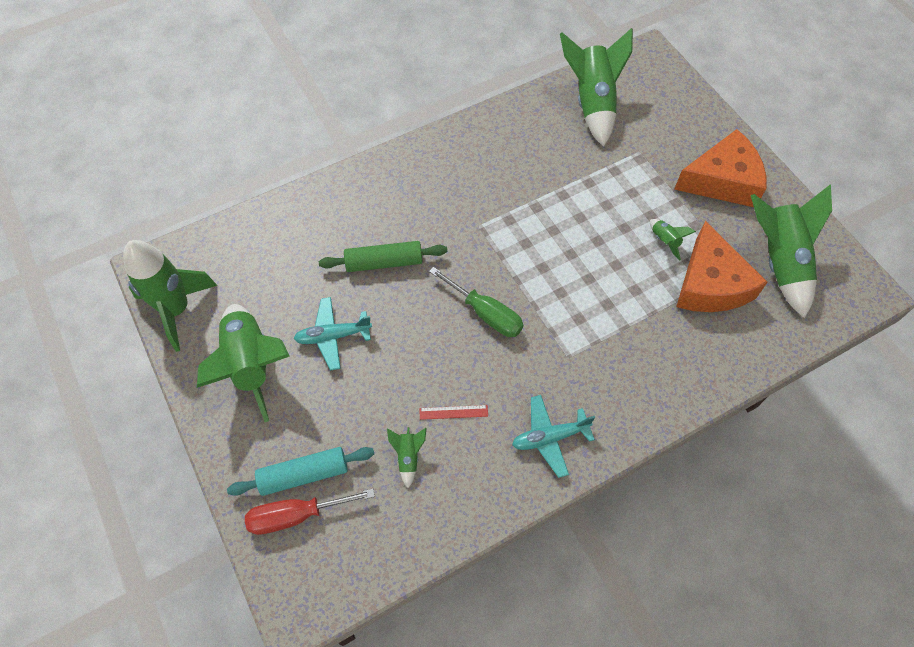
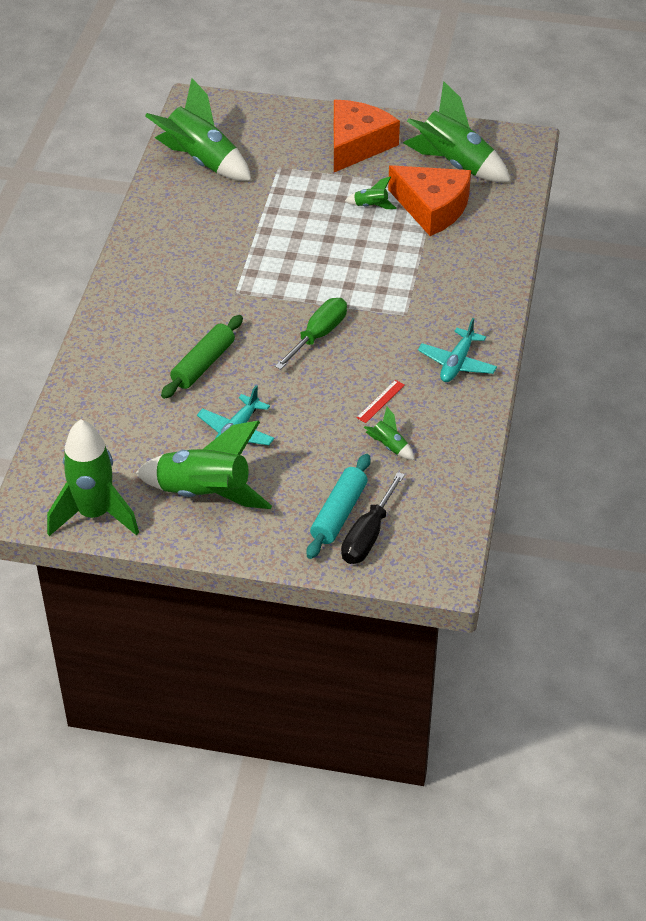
camera: 50 degrees left, 15 degrees down
red screwdriver [245,489,375,535] -> black screwdriver [341,472,405,564]
green screwdriver [429,267,524,337] -> green screwdriver turned 45 degrees counterclockwise [275,298,347,370]

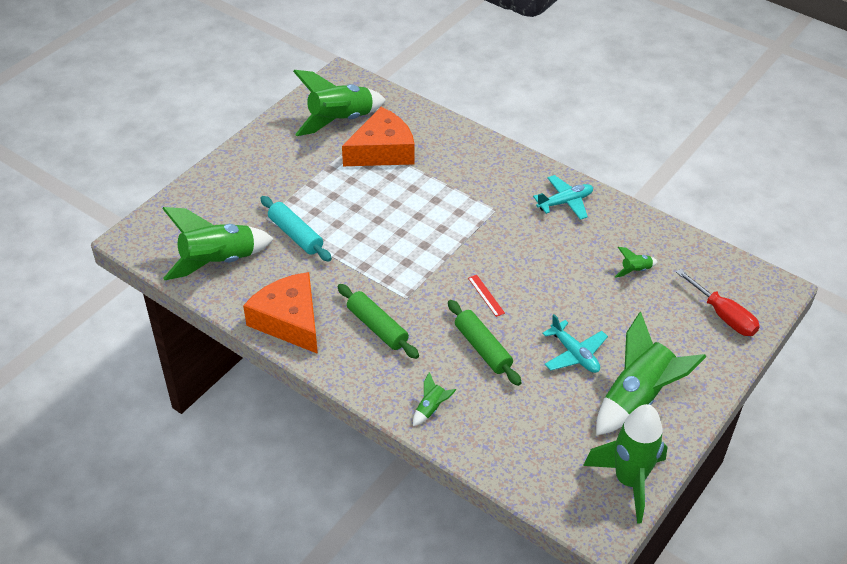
camera: 65 degrees left, 0 degrees up
green screwdriver [275,298,347,370] -> none
turquoise rolling pin [306,454,370,559] -> turquoise rolling pin moved to [260,196,332,262]
orange cheese [334,100,400,172] -> orange cheese moved to [243,272,318,354]
black screwdriver [341,472,405,564] -> red screwdriver [676,269,760,336]
green rocket [345,176,397,209] -> green rocket moved to [413,372,456,426]
red ruler [356,380,405,423] -> red ruler moved to [468,275,505,317]
turquoise plane [418,318,497,382] -> turquoise plane turned 75 degrees counterclockwise [533,175,593,220]
none -> green rolling pin [337,284,419,359]

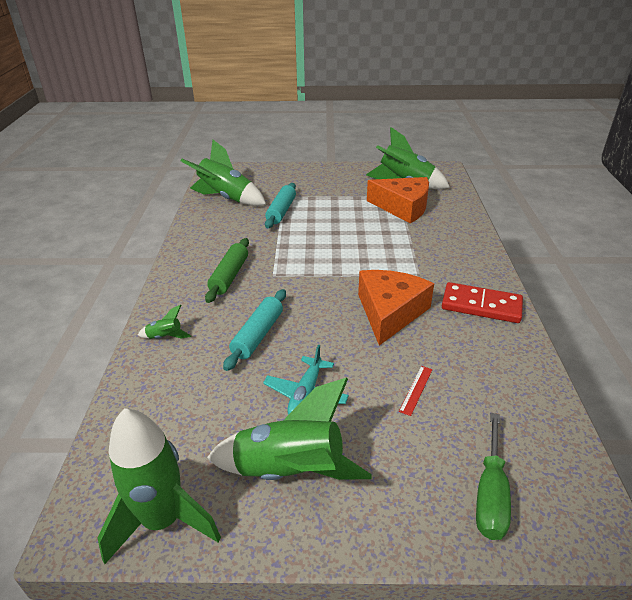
camera: 55 degrees right, 10 degrees down
orange cheese [243,272,318,354] -> orange cheese moved to [358,270,434,346]
green rolling pin [448,300,522,386] -> turquoise rolling pin [223,289,286,371]
red ruler [468,275,505,317] -> red ruler moved to [399,366,433,416]
turquoise plane [533,175,593,220] -> red domino [442,282,523,323]
green rocket [615,247,658,278] -> none
red screwdriver [676,269,760,336] -> green screwdriver [476,413,511,540]

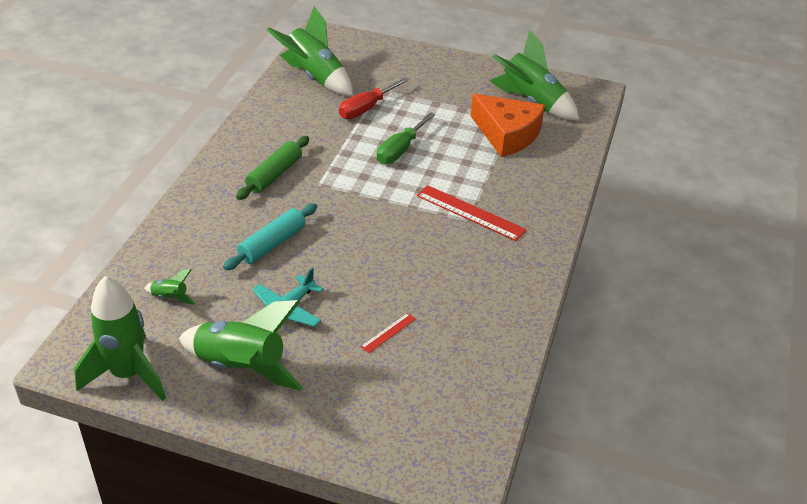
camera: 15 degrees right, 5 degrees up
green rocket [138,305,191,339] -> green rocket moved to [144,269,196,305]
turquoise rolling pin [265,183,296,228] -> red screwdriver [339,78,409,119]
orange cheese [358,270,434,346] -> none
red domino [442,282,523,323] -> none
green screwdriver [476,413,511,540] -> green screwdriver moved to [377,112,435,164]
none -> red ruler [417,185,526,241]

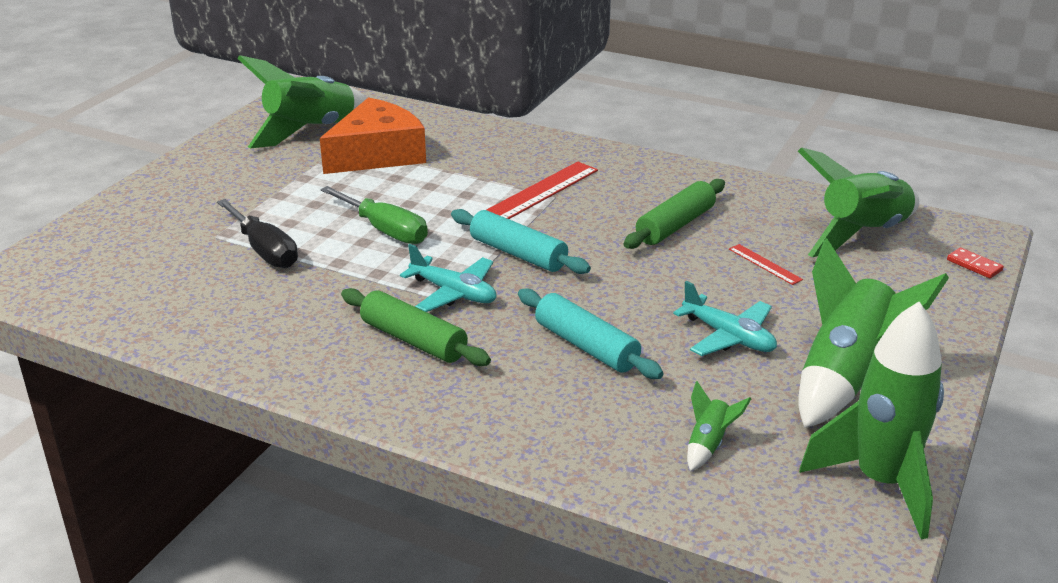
camera: 80 degrees left, 10 degrees down
green rocket [267,6,353,96] -> green rocket moved to [798,147,919,257]
red screwdriver [339,78,409,119] -> black screwdriver [217,199,298,268]
none -> turquoise plane [400,244,496,312]
none -> turquoise rolling pin [451,209,591,274]
none -> green rolling pin [624,179,725,249]
none -> red domino [947,248,1004,278]

